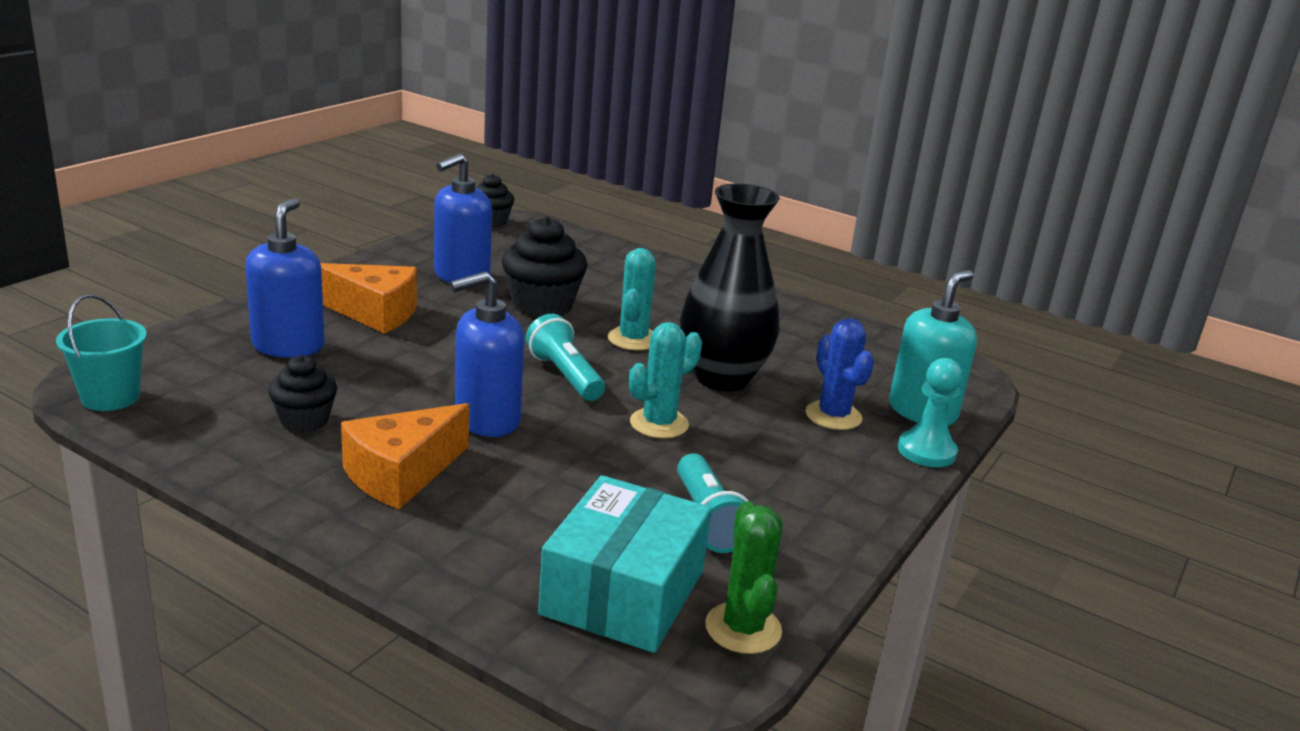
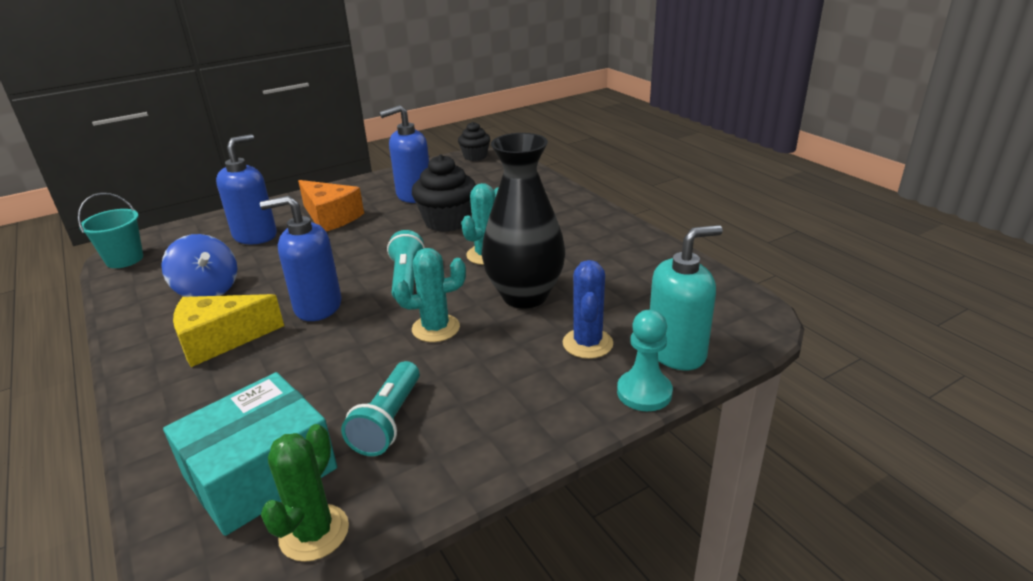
camera: 30 degrees right, 5 degrees up
black cupcake [268,355,337,432] -> blue spinning top [161,234,238,297]
orange cheese [341,403,470,509] -> yellow cheese [173,294,284,367]

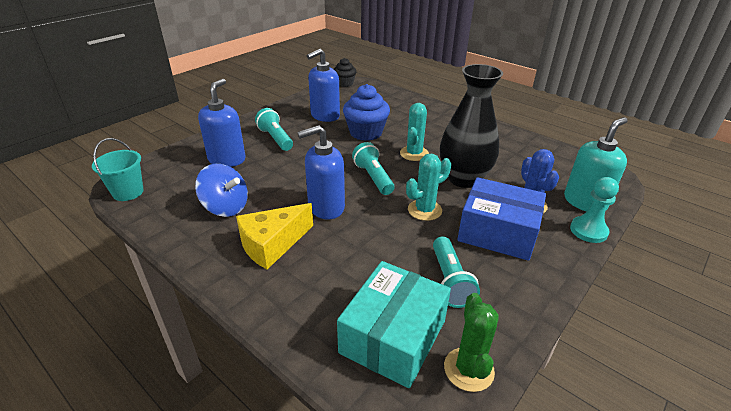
camera: 20 degrees left, 5 degrees up
orange cheese [298,180,364,232] -> turquoise flashlight [255,108,293,151]
black cupcake [412,154,476,232] -> blue cupcake [343,84,390,141]
none -> blue box [457,177,546,261]

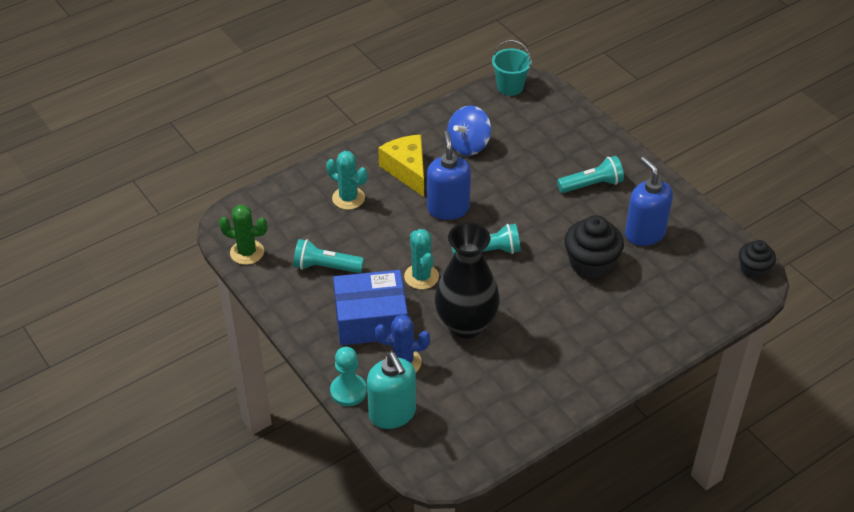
camera: 105 degrees right, 10 degrees up
blue soap dispenser [198,79,245,167] -> none
turquoise box [337,261,451,388] -> none
blue cupcake [343,84,390,141] -> black cupcake [564,215,624,279]
turquoise cactus [400,103,429,161] -> turquoise cactus moved to [326,151,368,210]
blue box [457,177,546,261] -> blue box turned 45 degrees clockwise [333,270,408,345]

